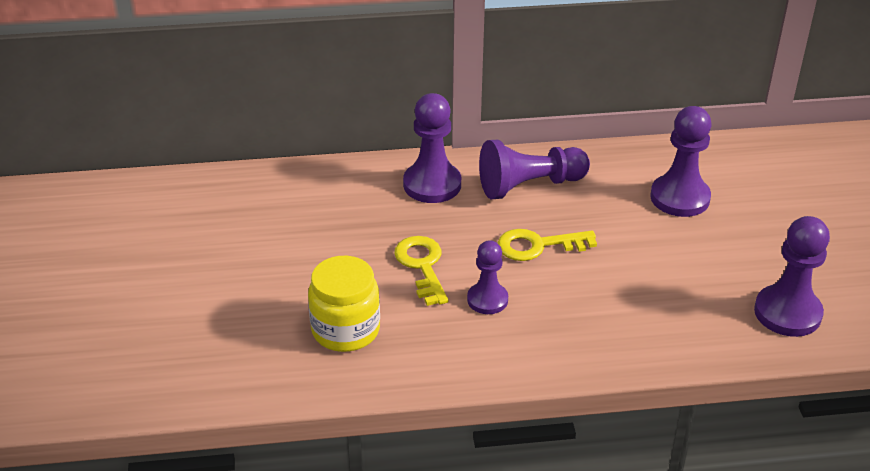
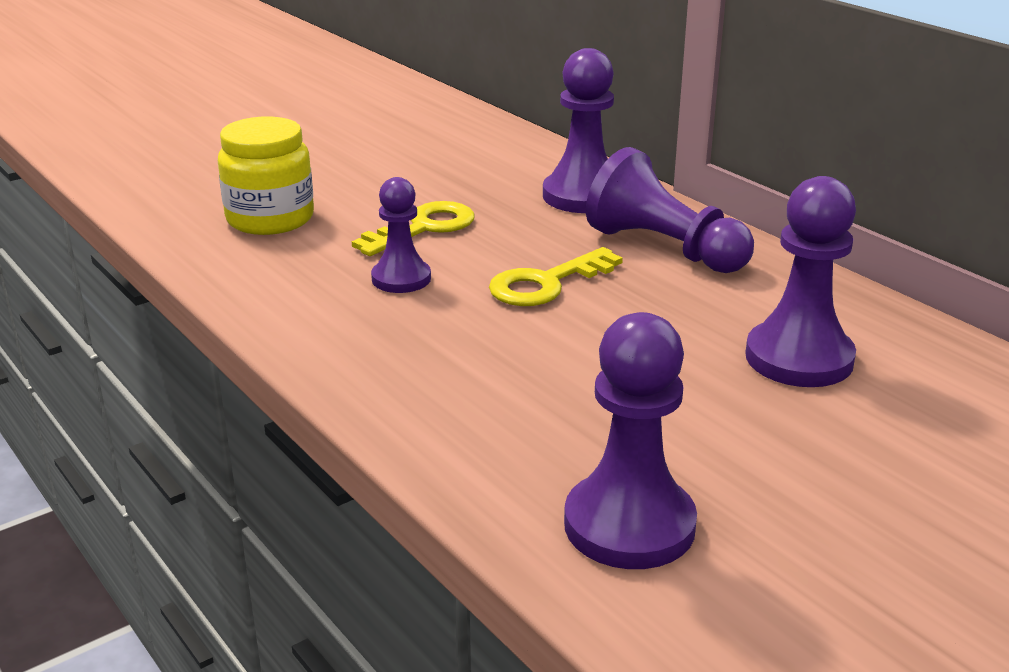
camera: 60 degrees right, 10 degrees down
yellow key [497,229,597,261] -> yellow key turned 90 degrees counterclockwise [489,247,623,306]

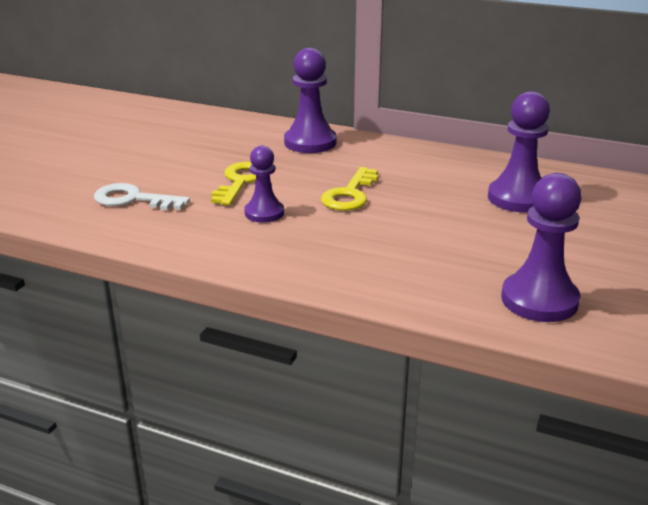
camera: 30 degrees left, 0 degrees up
yellow jar [218,116,314,235] -> white key [94,183,190,210]
purple pawn [586,147,754,273] -> none

